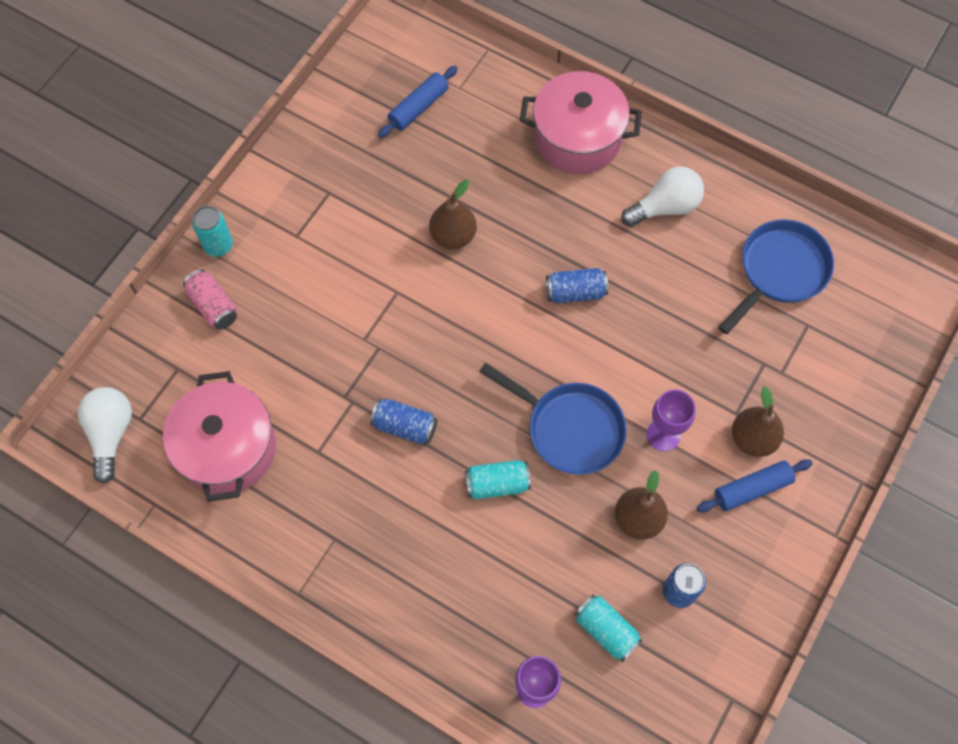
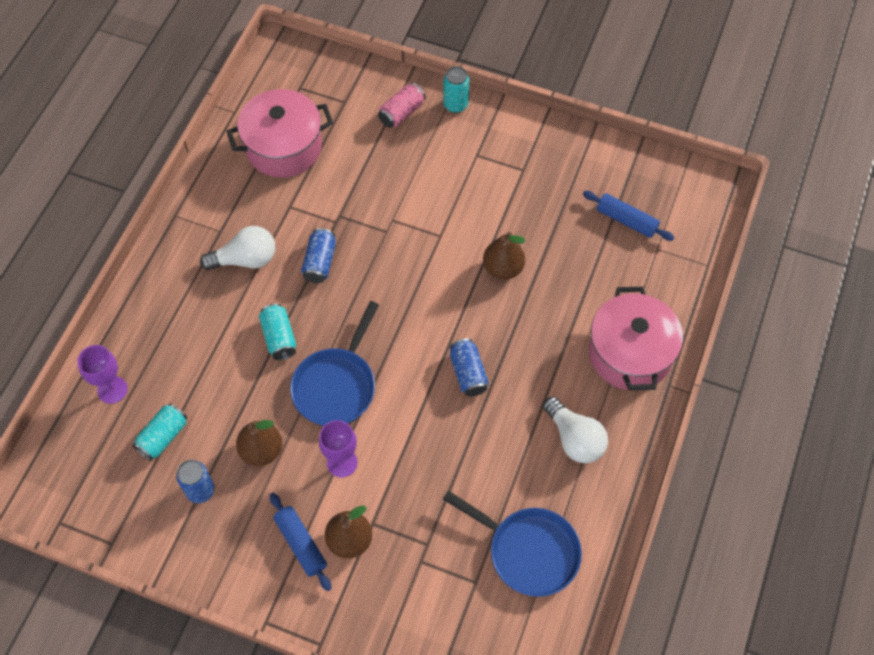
camera: 80 degrees right, 5 degrees down
white light bulb [78,387,132,484] -> white light bulb moved to [200,226,275,270]

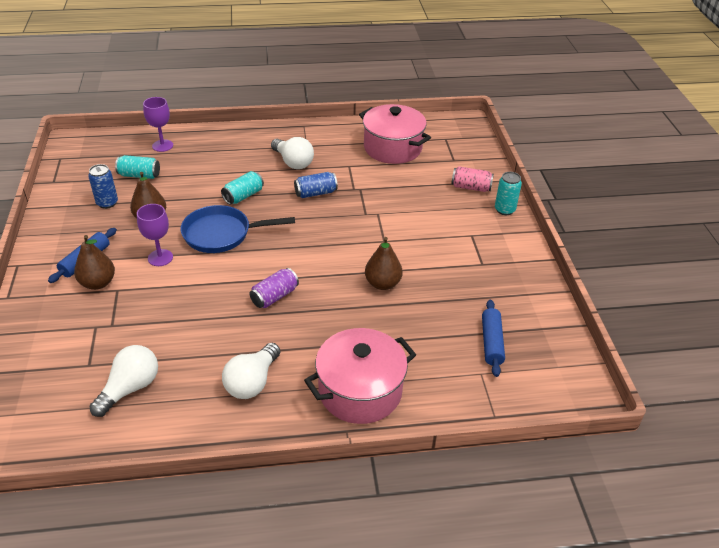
camera: 60 degrees right, 20 degrees down
blue pan [443,491,582,597] -> white light bulb [89,345,158,417]
blue can [450,338,489,397] -> purple can [249,268,299,308]

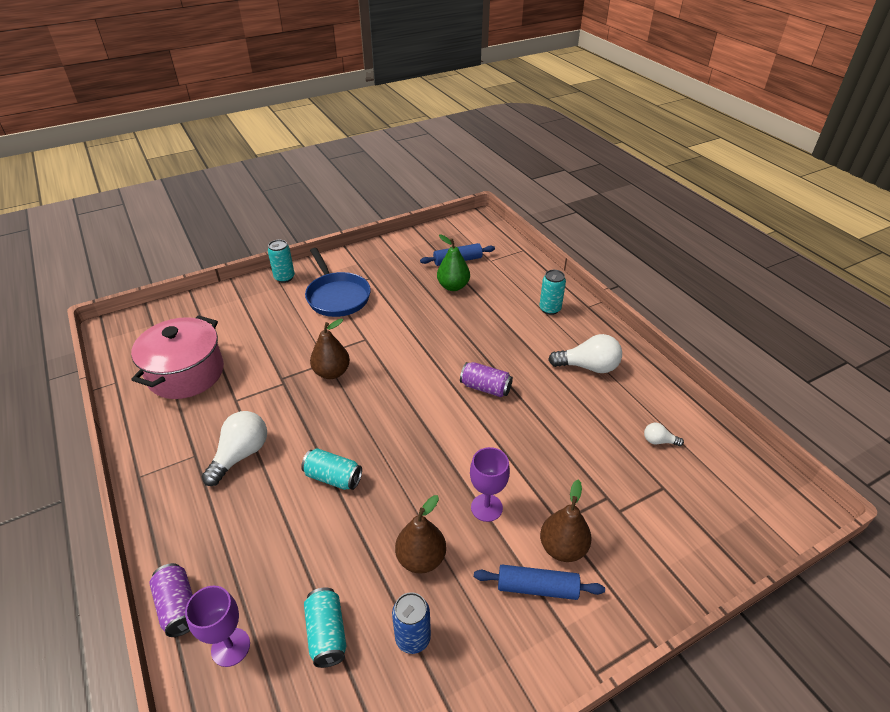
camera: 110 degrees left, 0 degrees up
white light bulb [89,345,158,417] -> white light bulb [644,423,684,446], size x0.50
blue pan [181,205,295,253] -> blue pan moved to [305,248,371,317]
blue can [294,172,338,198] -> none
pink pot [304,328,416,424] -> turquoise can [539,270,566,315]
brown pear [365,237,403,290] -> brown pear moved to [310,319,350,379]
pink can [451,166,494,192] -> none
none -> purple can [149,563,193,637]
none -> green pear [437,234,470,291]

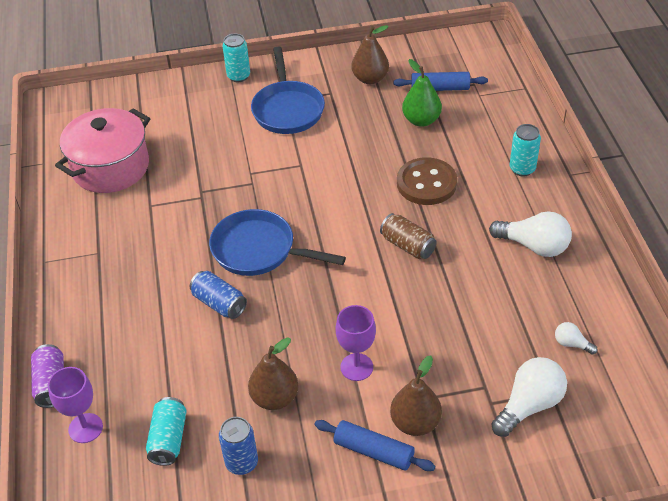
camera: 20 degrees right, 5 degrees up
white light bulb [202,411,267,486] -> white light bulb moved to [491,357,567,437]
turquoise can [301,448,362,490] -> blue can [190,271,247,319]
brown pear [310,319,350,379] -> brown pear moved to [351,25,389,84]
purple can [460,362,513,397] -> brown can [380,213,437,259]
none -> blue pan [209,209,346,276]
none -> brown button [397,157,457,205]

